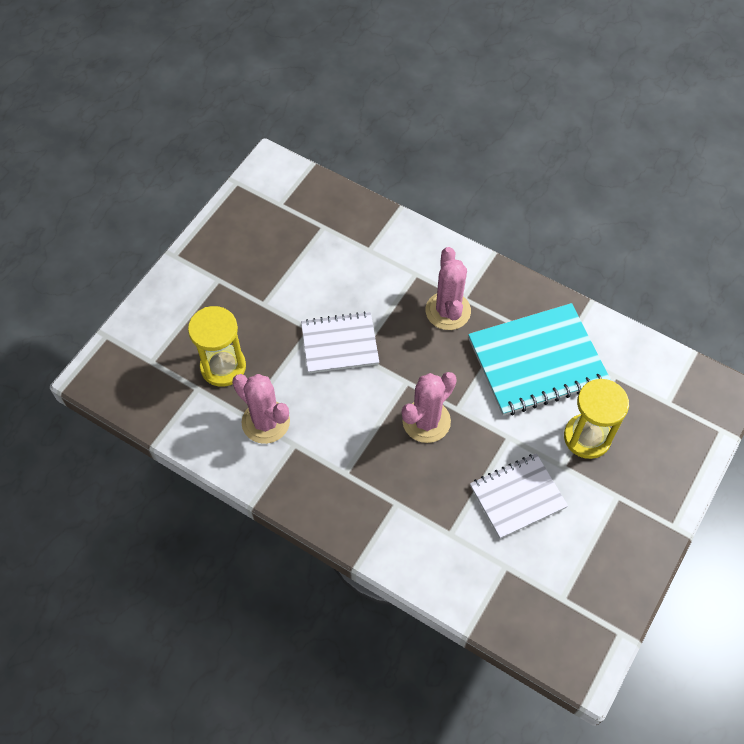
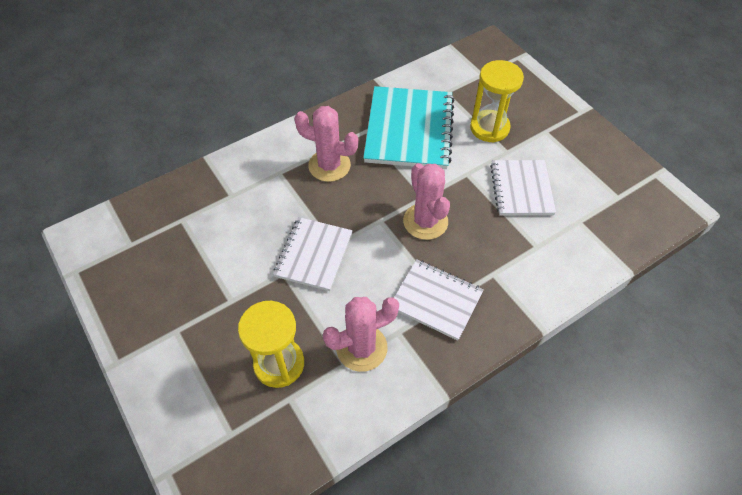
camera: 65 degrees left, 5 degrees down
none -> white notebook [394,259,484,341]

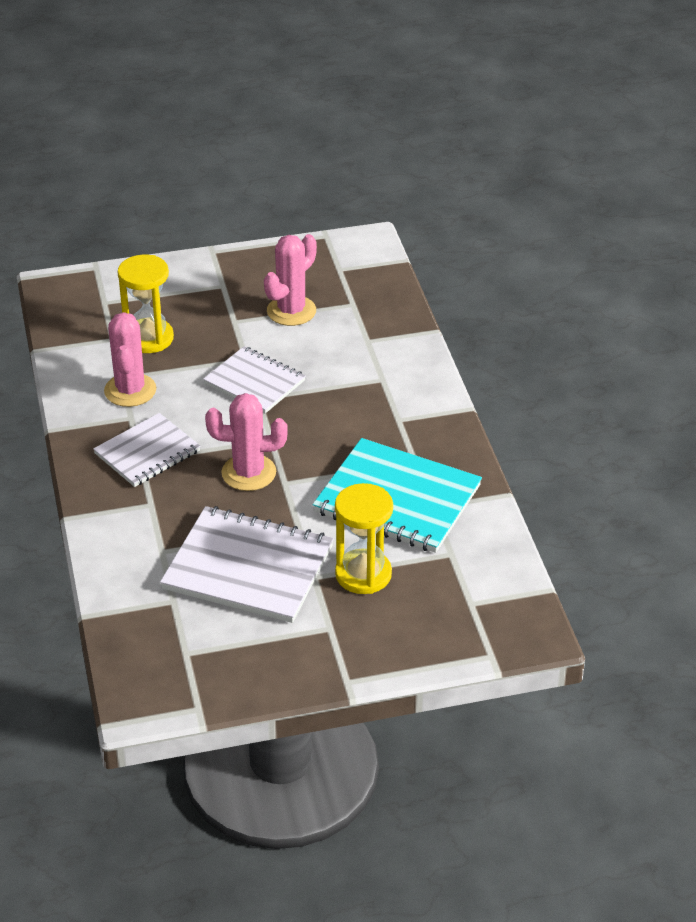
camera: 110 degrees right, 15 degrees down
pink cactus [294,106,358,182] -> pink cactus moved to [264,234,317,326]
white notebook [490,160,556,216] -> white notebook [160,506,334,623], size x1.59

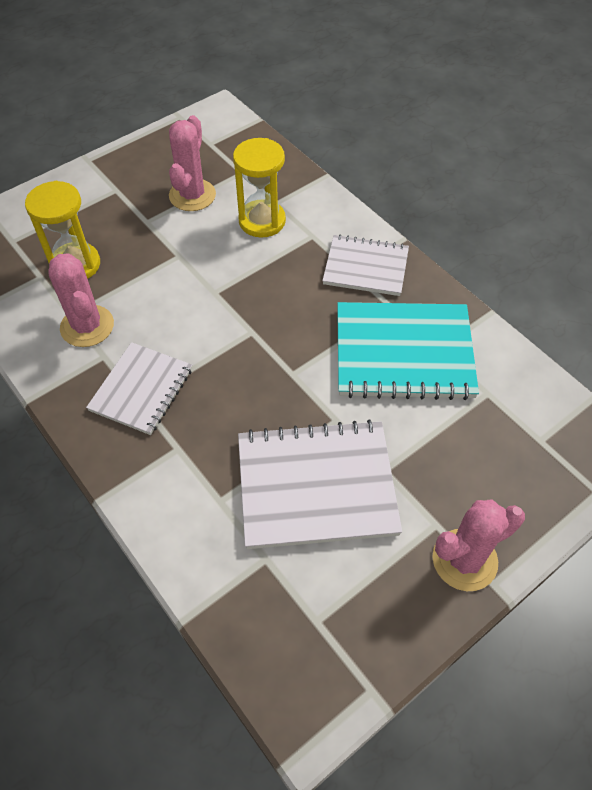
camera: 25 degrees left, 15 degrees up
white notebook [203,346,306,413] -> white notebook moved to [322,234,409,296]
pink cactus [205,393,288,491] -> pink cactus moved to [432,500,525,591]
yellow hourglass [335,483,393,594] -> yellow hourglass moved to [233,138,286,238]

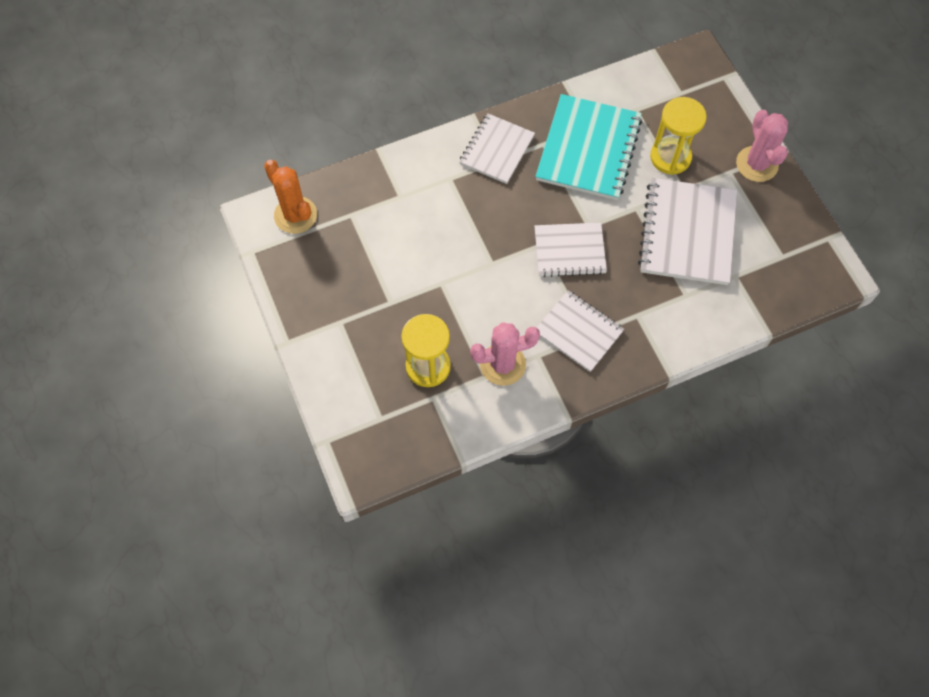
camera: 75 degrees left, 10 degrees up
pink cactus [169,115,216,211] -> none
yellow hourglass [233,138,286,238] -> yellow hourglass moved to [650,97,707,175]
none -> orange cactus [264,160,317,234]
none -> white notebook [534,222,607,277]

